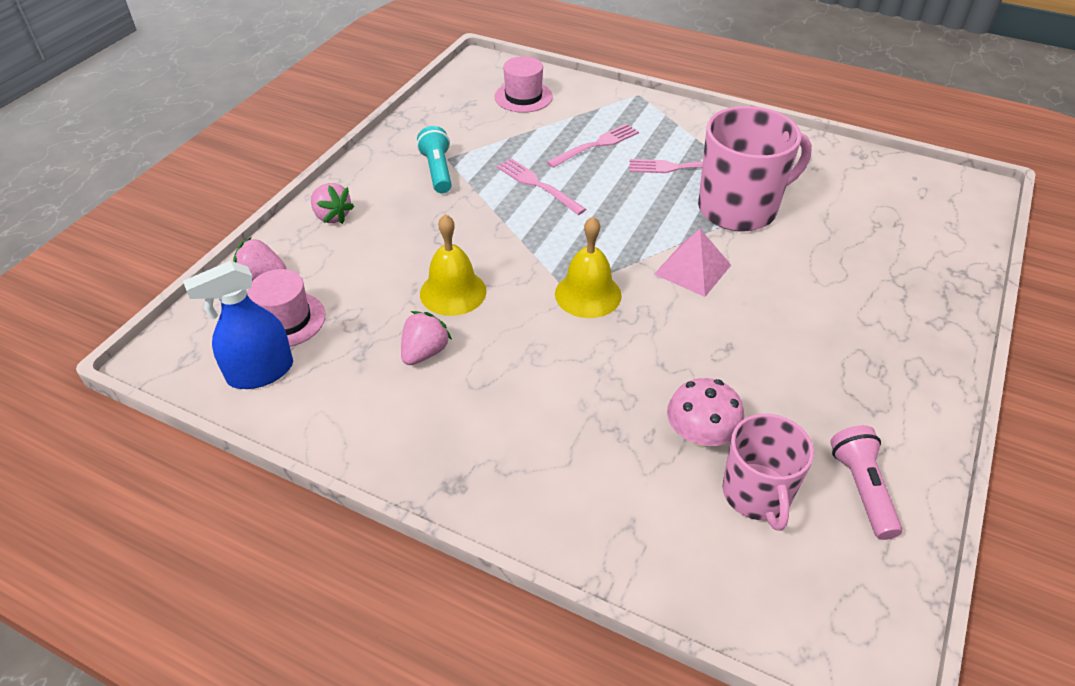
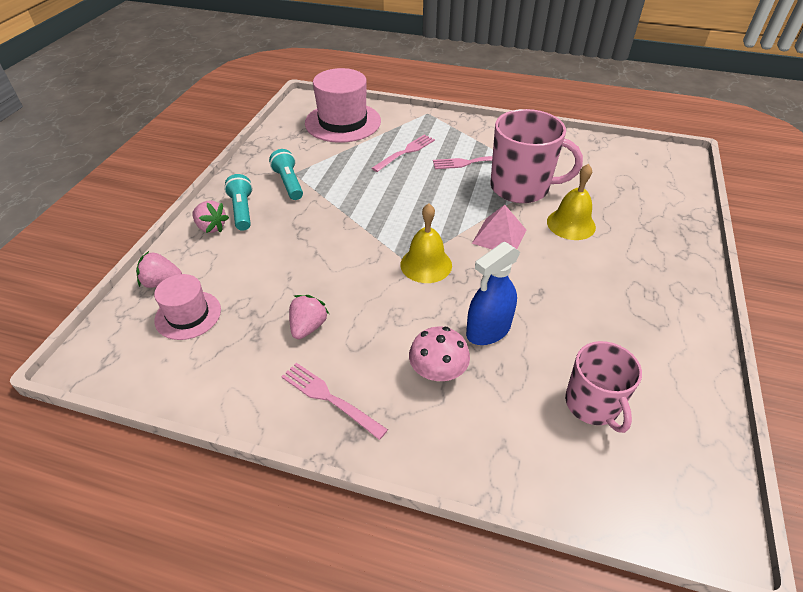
camera: 10 degrees left, 0 degrees up
blue spray bottle [183,261,293,389] -> blue spray bottle moved to [466,242,520,345]
yellow bell [420,214,486,316] -> yellow bell moved to [547,164,596,240]
pink hat [495,56,553,113] -> pink hat [305,68,381,143], size x1.73
pink fork [496,158,586,215] -> pink fork moved to [281,363,388,440]
pink mushroom [667,378,745,447] -> pink mushroom moved to [409,327,470,382]
pink mug [698,106,812,231] -> pink mug turned 45 degrees clockwise [490,109,583,203]
pink flashlight [830,425,902,540] -> none
none -> turquoise flashlight [224,174,253,231]

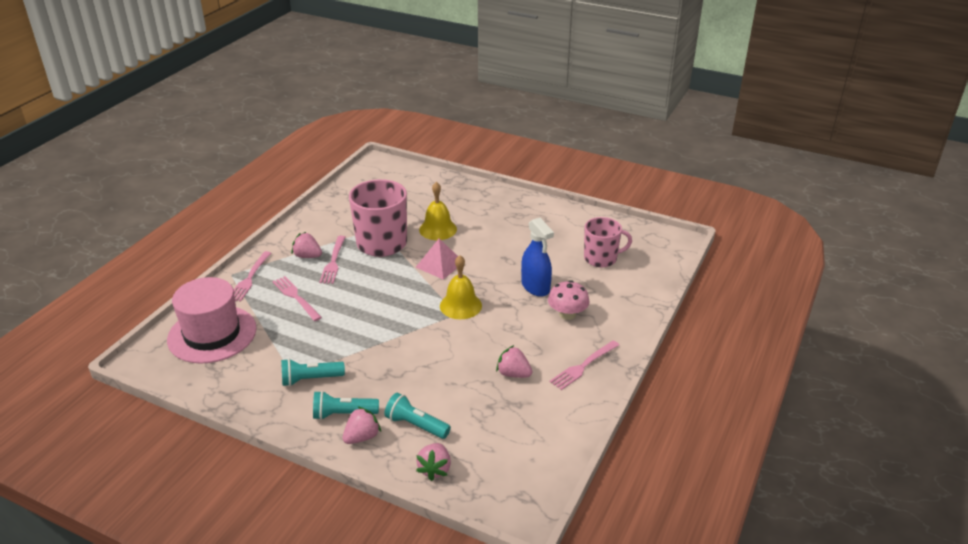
camera: 80 degrees left, 10 degrees down
pink hat [154,274,221,340] -> none
none -> pink fork [234,251,271,301]
none -> pink strawberry [291,232,322,258]
none -> turquoise flashlight [384,393,451,439]

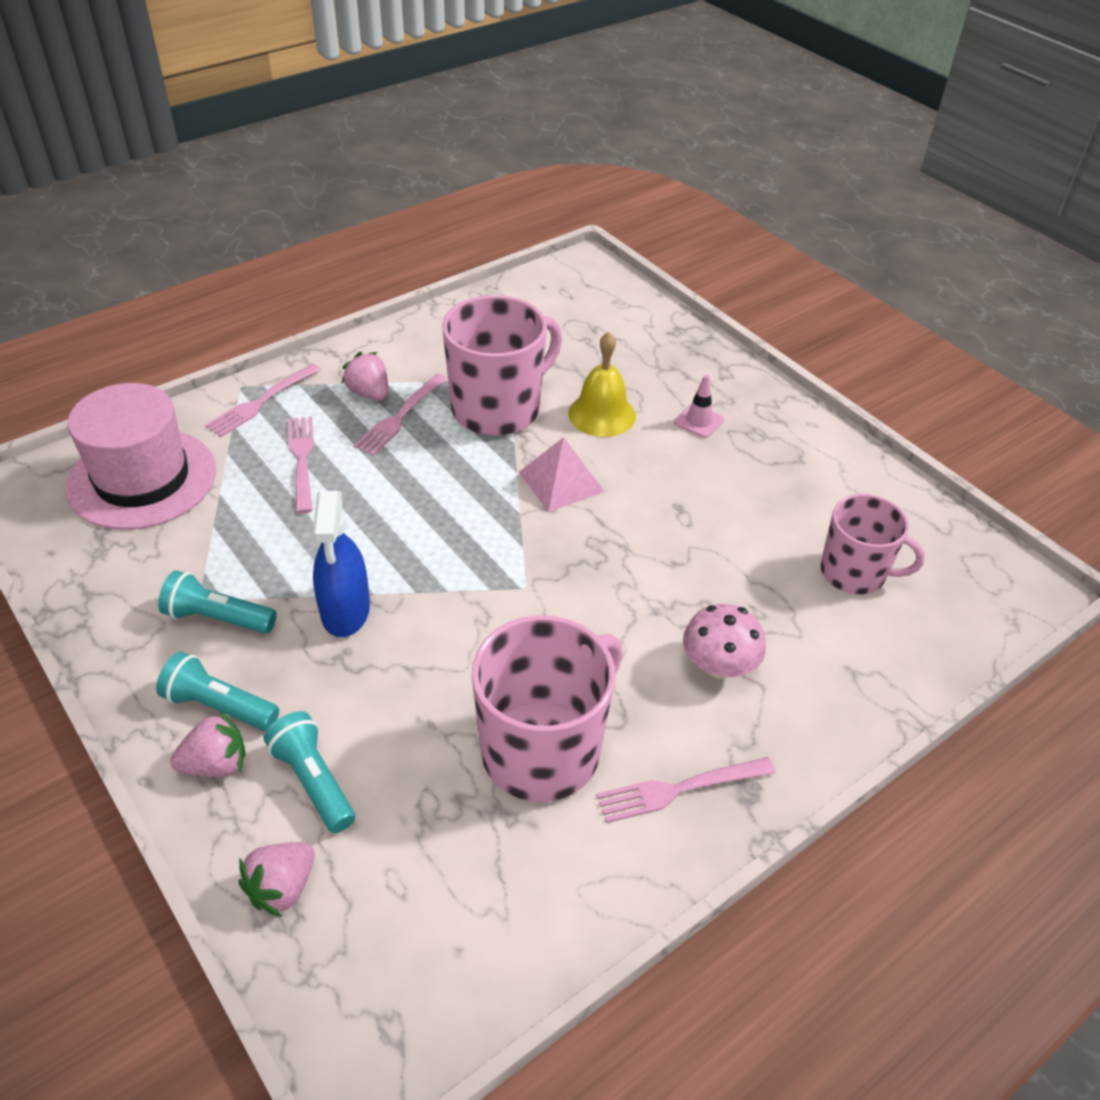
camera: 25 degrees right, 10 degrees up
yellow bell [440,255,482,319] -> none
pink strawberry [496,345,532,378] -> pink mug [472,615,623,802]
blue spray bottle [521,218,554,297] -> blue spray bottle moved to [313,491,370,637]
none -> pink traffic cone [674,375,724,438]

